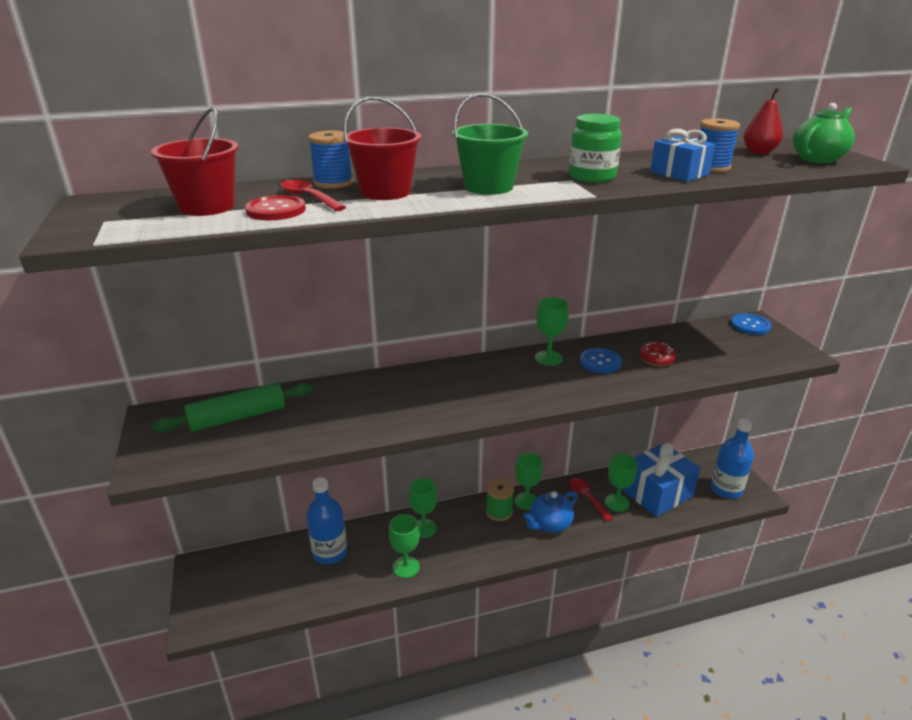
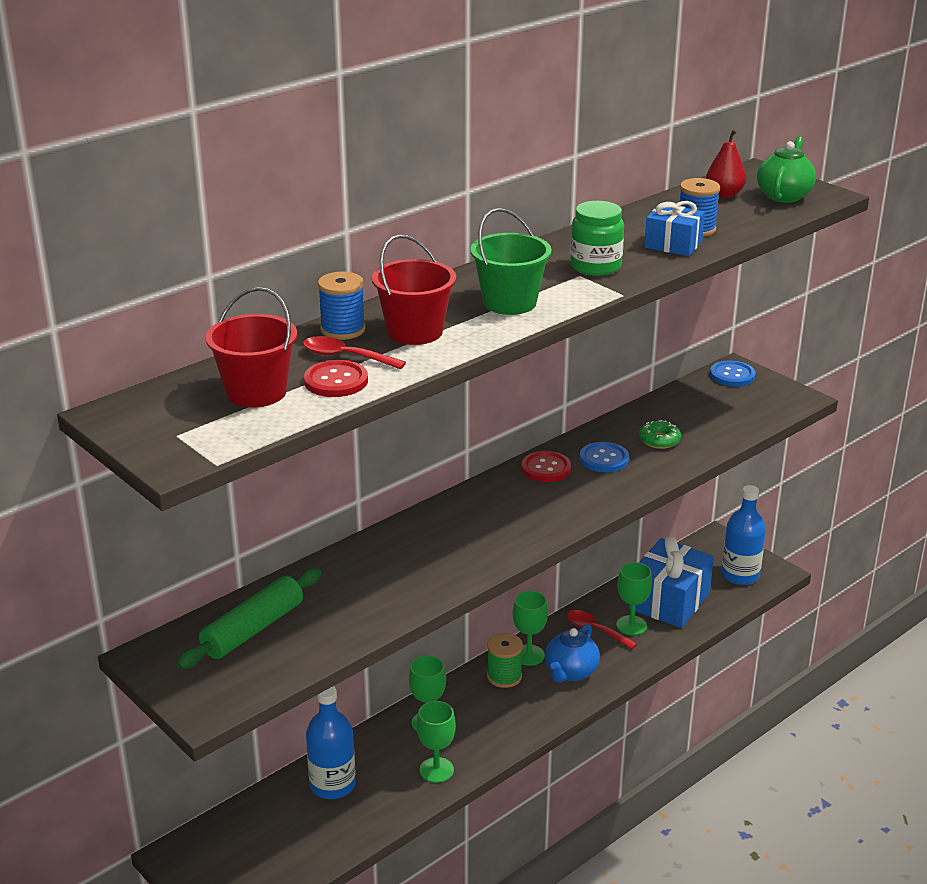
camera: 25 degrees left, 0 degrees up
green goblet [535,297,569,366] -> red button [522,451,571,482]
red donut [639,342,676,366] -> green donut [639,420,681,449]

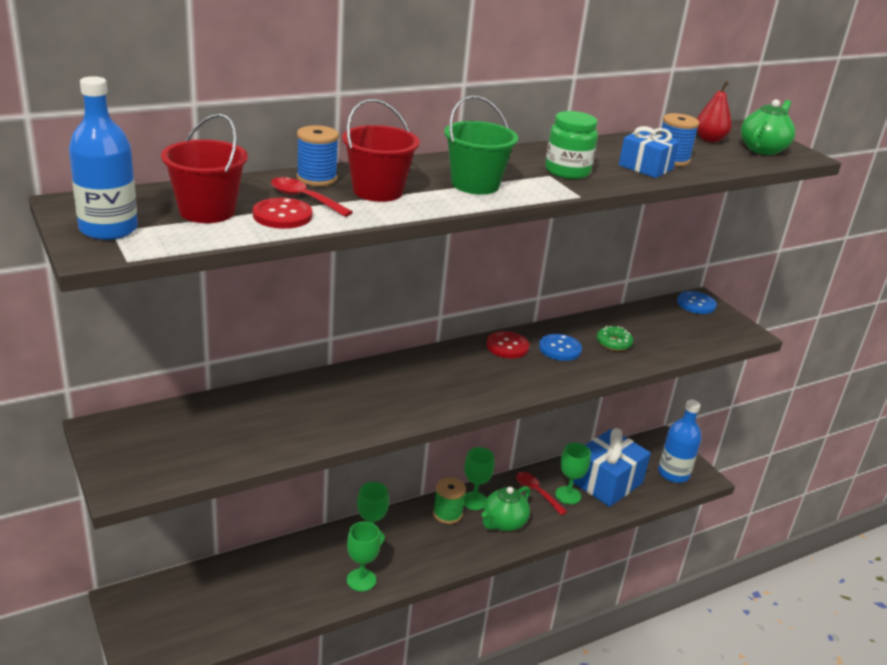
camera: 10 degrees right, 0 degrees up
green rolling pin [176,568,321,669] -> none
blue bottle [306,686,356,799] -> blue bottle moved to [69,76,138,240]
blue teapot [545,624,600,682] -> green teapot [482,486,530,531]

